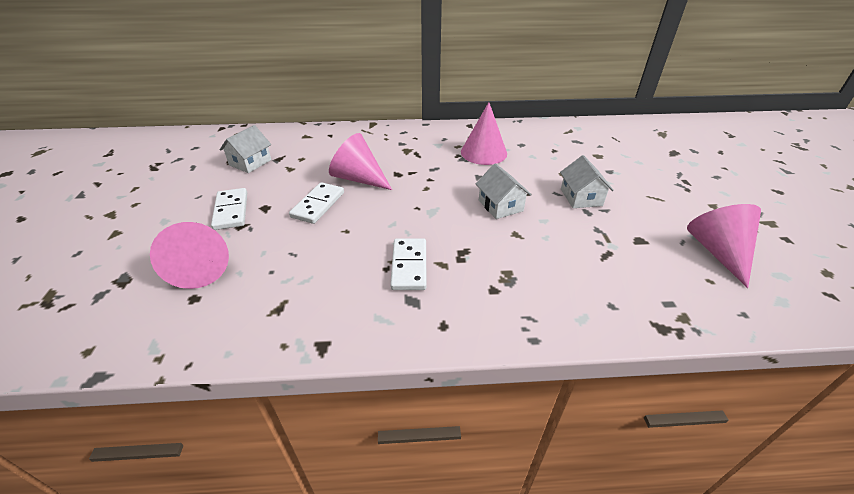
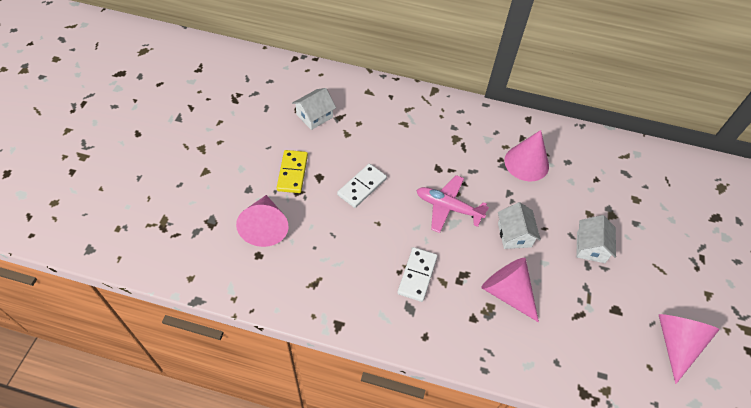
camera: 15 degrees right, 15 degrees up
white domino [211,188,247,230] -> yellow domino [277,150,308,193]
pink cone [329,133,392,190] -> pink cone moved to [481,258,539,322]
none -> pink plane [417,175,489,233]

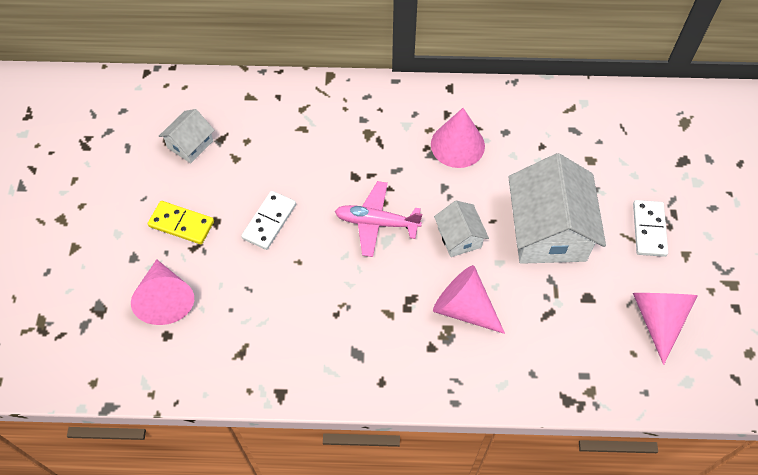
camera: 10 degrees left, 5 degrees up
yellow domino [277,150,308,193] -> yellow domino turned 60 degrees counterclockwise [148,201,214,244]
white domino [397,247,437,302] -> white domino moved to [633,200,668,257]
white house [576,215,616,263] -> white house [508,153,606,264], size x1.99

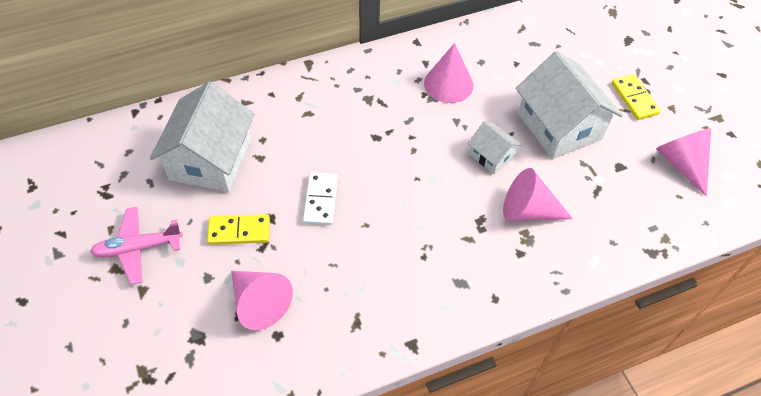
camera: 25 degrees left, 5 degrees down
white house [159,109,214,163] -> white house [150,82,255,192], size x1.99
pink plane [335,181,422,257] -> pink plane moved to [90,207,183,284]
white domino [633,200,668,257] -> yellow domino [612,74,661,120]

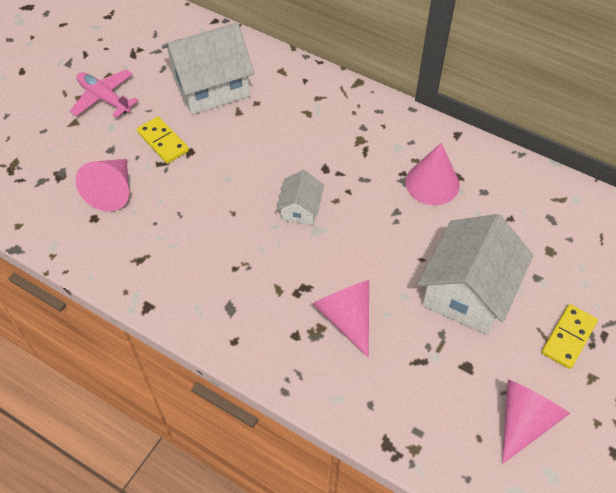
camera: 55 degrees right, 0 degrees up
white domino [303,172,338,225] -> none
white house [468,121,522,174] -> white house moved to [276,170,324,225]

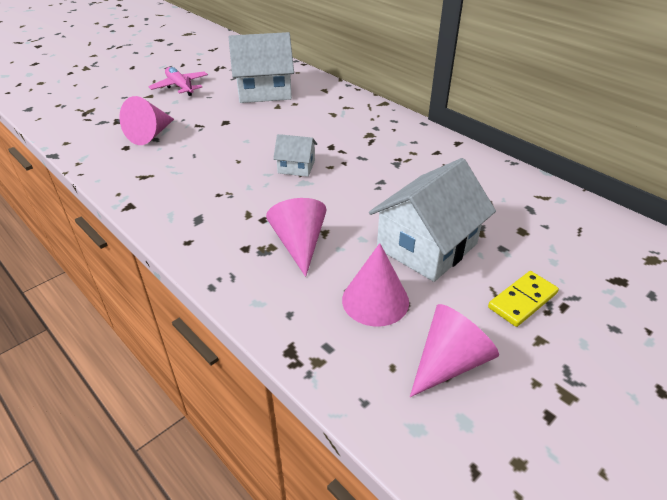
camera: 15 degrees right, 15 degrees down
yellow domino [137,117,189,164] -> none
white house [276,170,324,225] -> white house turned 75 degrees clockwise [273,134,317,177]
pink cone [405,143,460,205] -> pink cone moved to [342,243,409,326]

